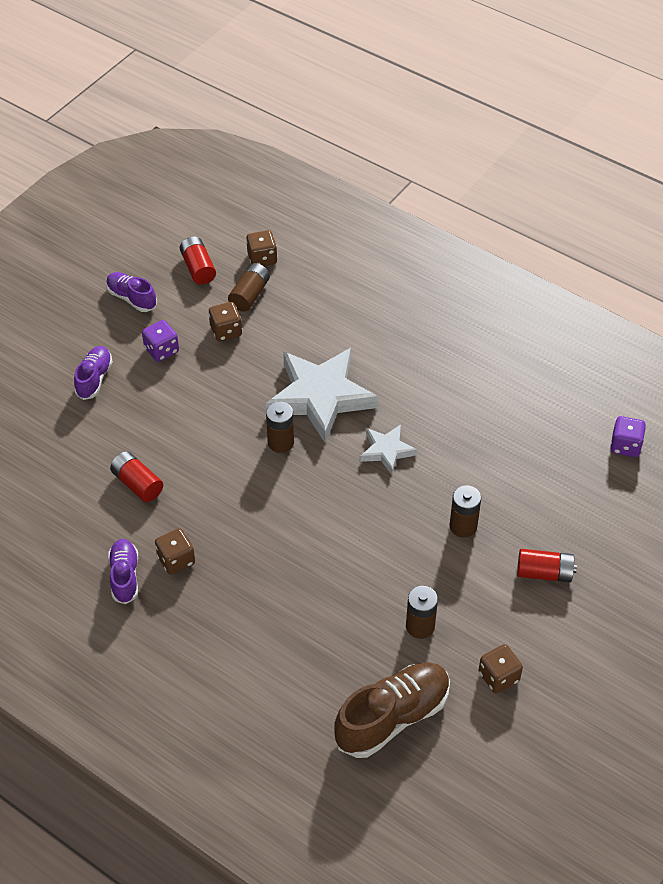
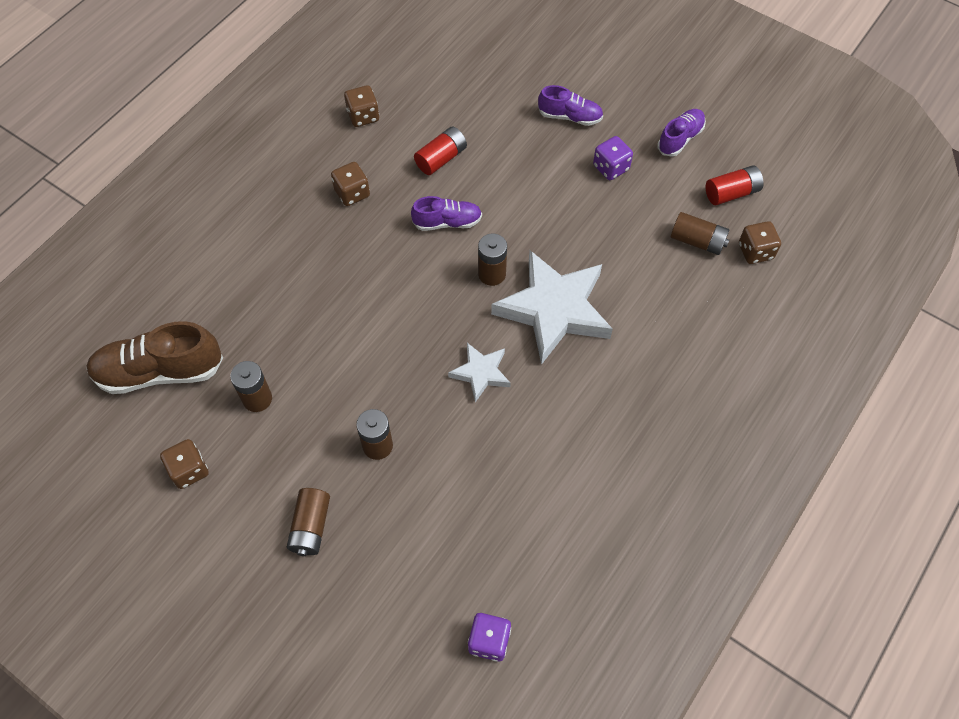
camera: 90 degrees right, 10 degrees up
purple shoe [108,539,138,604] -> purple shoe moved to [411,196,482,231]
brown dice [209,302,242,341] -> brown dice moved to [344,85,379,127]
brown shoe [334,662,450,758] -> brown shoe turned 120 degrees clockwise [86,321,223,394]
red battery [517,549,577,583] -> brown battery [287,488,330,556]

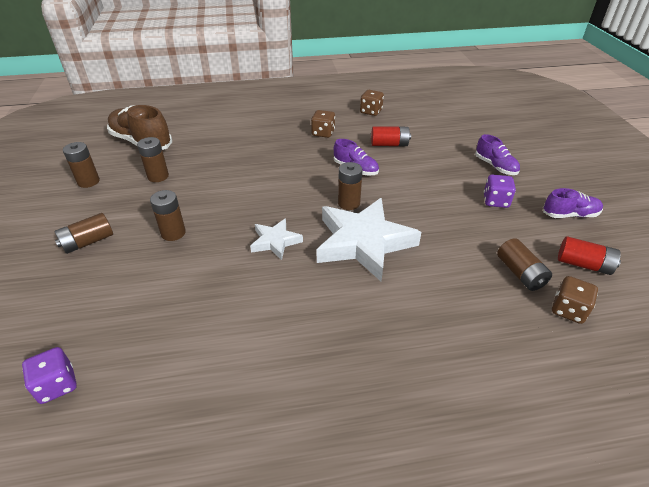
camera: 45 degrees right, 20 degrees down
brown dice [160,439,209,489] -> brown battery [63,142,100,188]

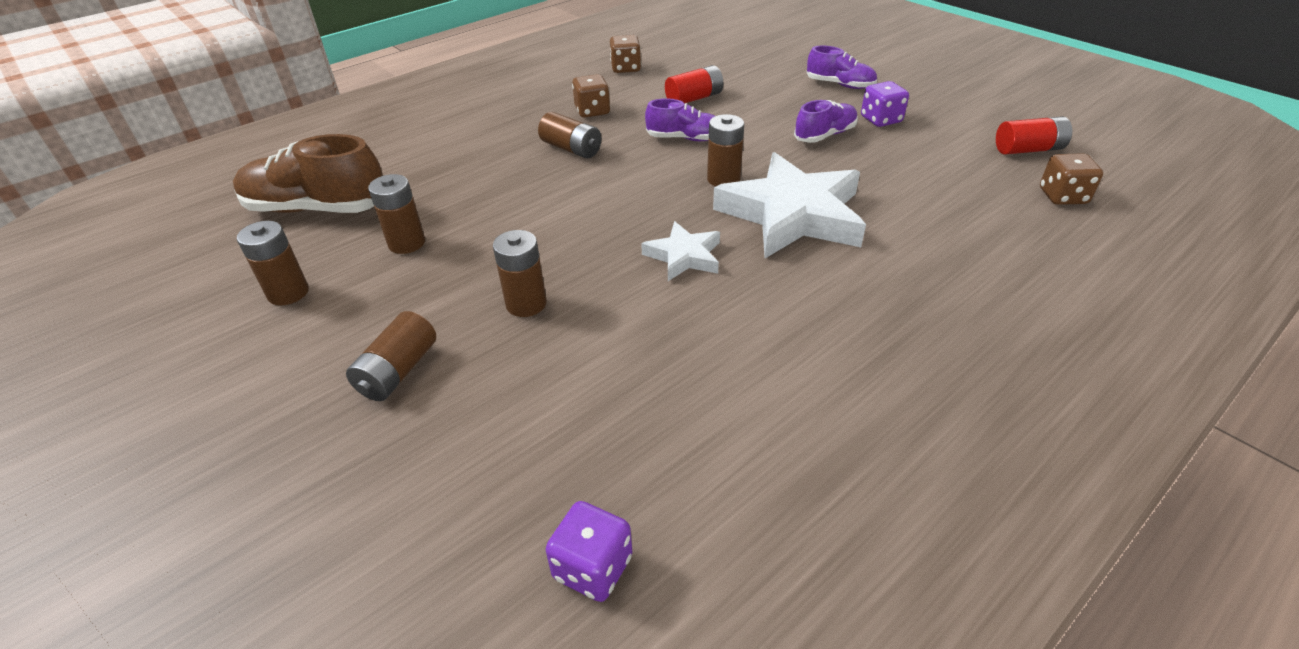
camera: 30 degrees left, 0 degrees up
brown battery [497,238,552,291] -> brown battery moved to [538,112,602,158]
purple shoe [543,188,603,218] -> purple shoe moved to [794,100,858,143]

